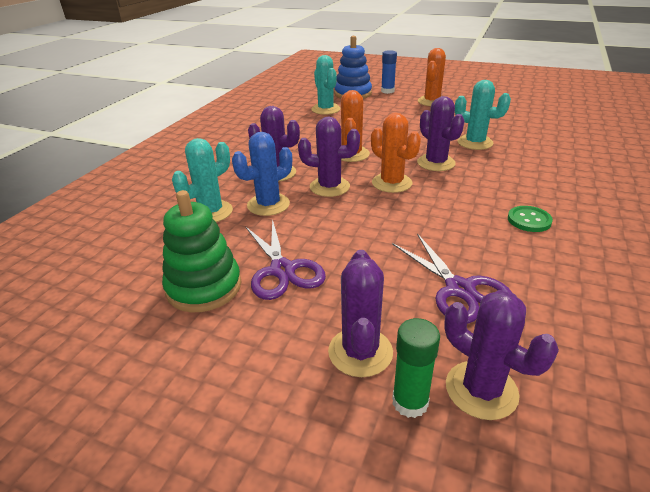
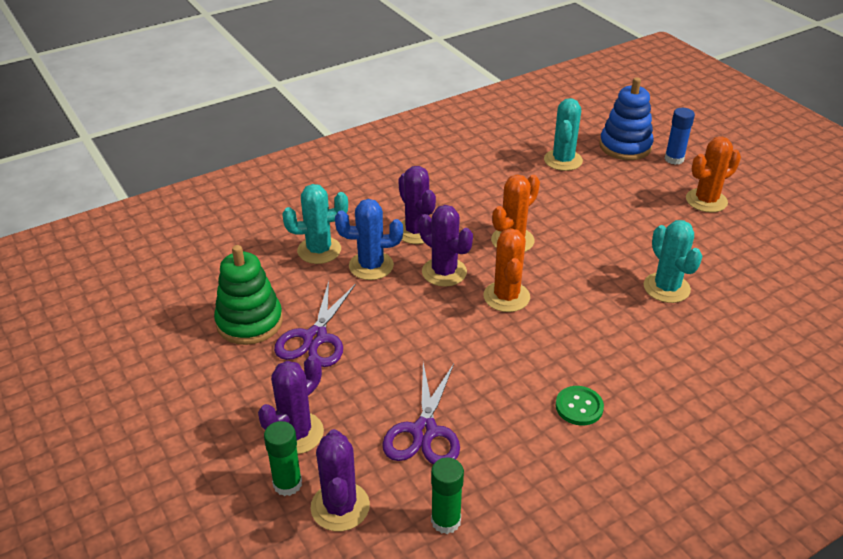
camera: 35 degrees right, 5 degrees up
purple cactus [417,96,465,171] -> none
none -> green glue stick [431,457,464,534]

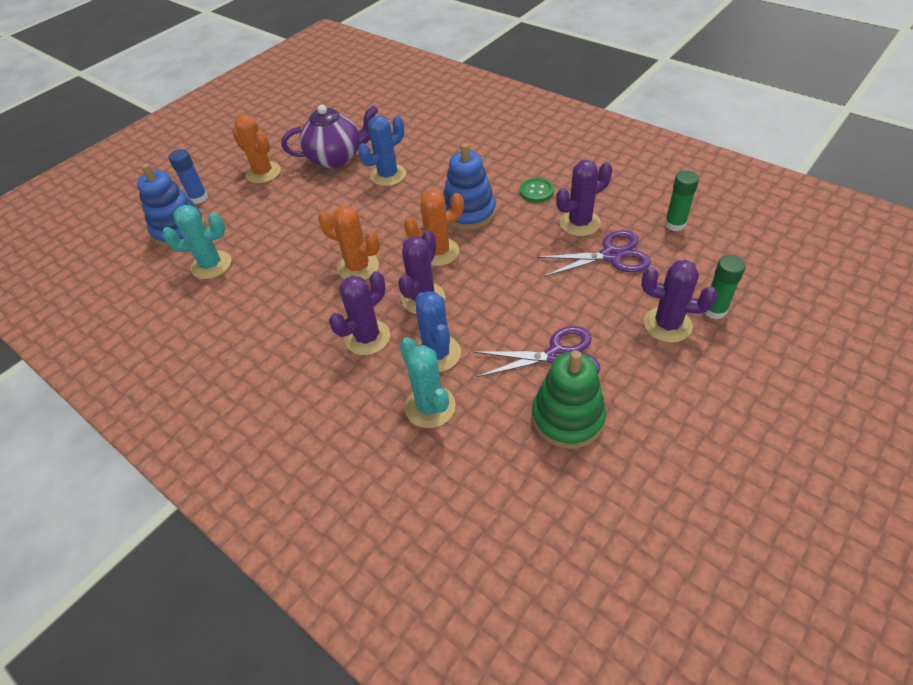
camera: 105 degrees left, 10 degrees up
purple cactus [310,429,370,531] -> purple cactus moved to [556,160,612,236]
turquoise cactus [644,220,702,303] -> blue cactus [358,115,406,186]
none -> purple teapot [281,105,378,169]
none -> blue stacking toy [443,143,496,230]

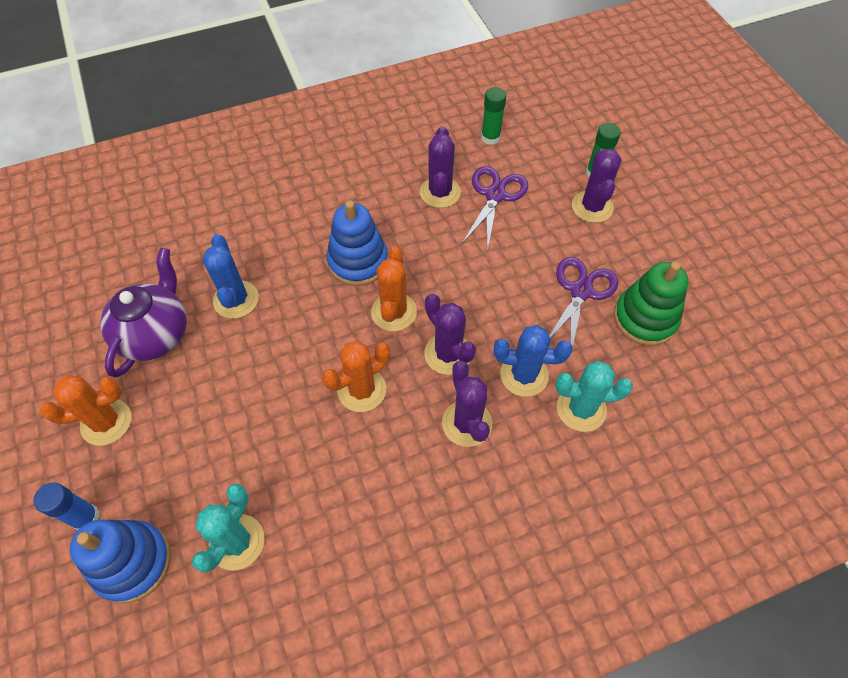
camera: 65 degrees left, 10 degrees up
green button [520,178,554,203] -> none
purple cactus [641,260,717,343] -> purple cactus turned 45 degrees counterclockwise [572,149,621,223]

